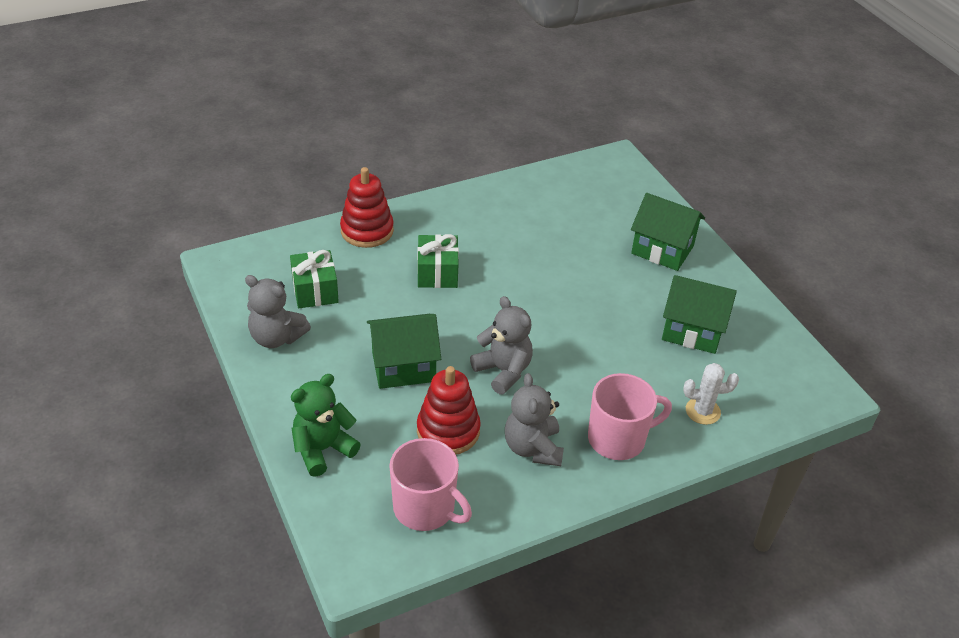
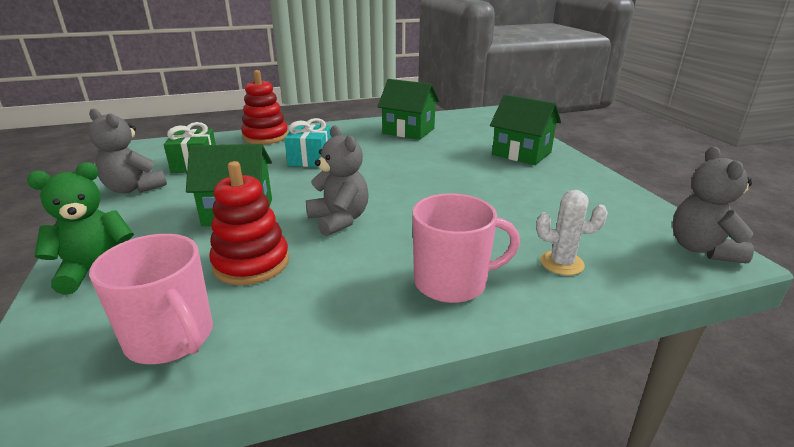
camera: 10 degrees right, 15 degrees down
green gift [417,234,459,288] -> turquoise gift [284,118,331,167]
grey teddy bear [505,373,564,466] -> grey teddy bear moved to [673,146,754,263]
green house [662,275,737,354] -> green house moved to [377,79,440,140]

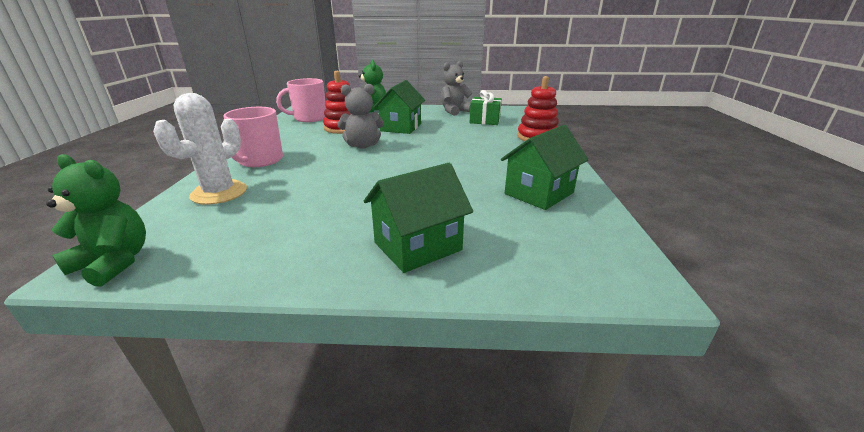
camera: 110 degrees right, 0 degrees up
turquoise gift [284,118,331,167] -> none
white cactus [536,190,608,275] -> white cactus [153,93,247,205], size x1.61
grey teddy bear [673,146,754,263] -> green teddy bear [46,154,146,287]

